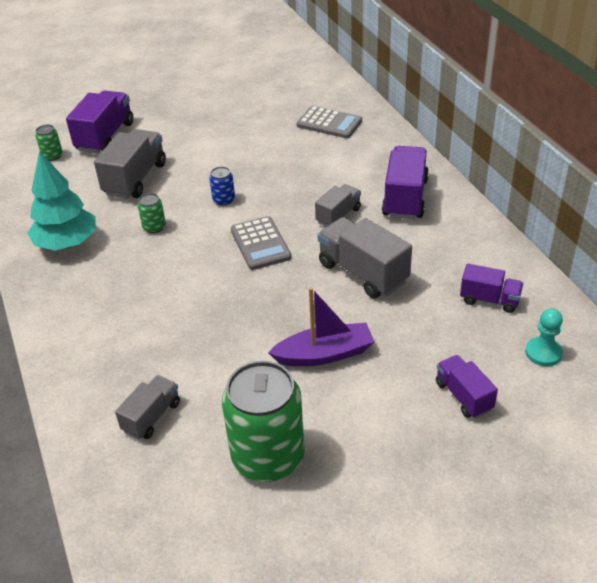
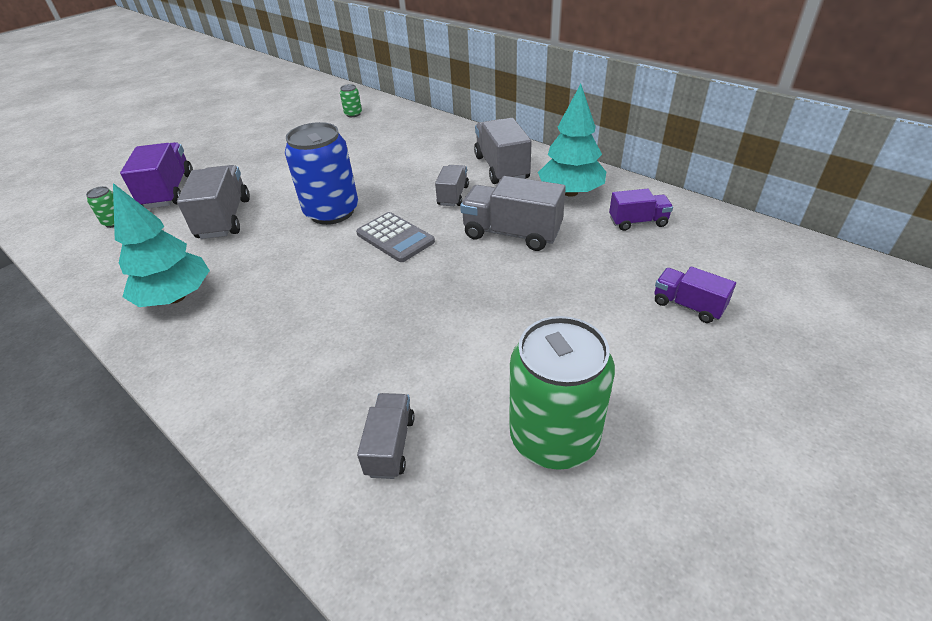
camera: 25 degrees left, 0 degrees up
green can [138,193,166,233] -> green can moved to [340,84,362,117]
blue can [209,166,235,206] -> blue can [285,122,358,225], size x2.34
purple boat [268,287,374,366] -> none
grey calculator [297,106,362,138] -> none
purple truck [382,146,429,219] -> grey truck [474,118,532,184]
turquoise pawn [525,309,563,366] -> none
none -> turquoise tree [538,84,606,197]

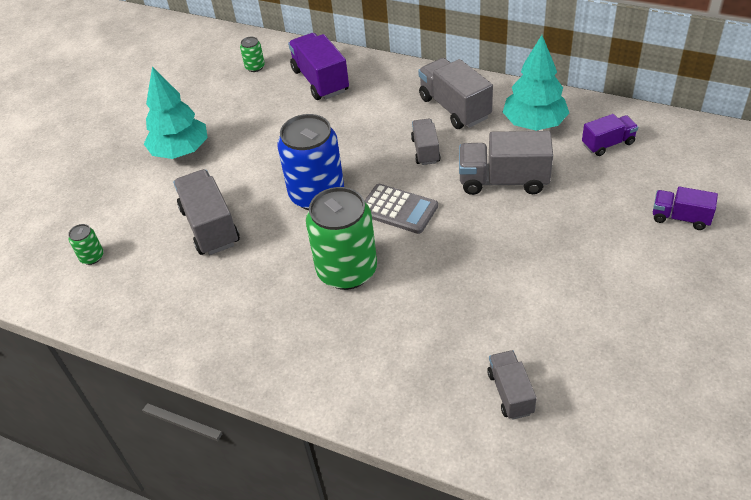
camera: 15 degrees left, 5 degrees up
turquoise tree [113,183,210,307] -> turquoise tree moved to [144,67,208,159]
purple truck [120,142,193,209] -> purple truck moved to [288,33,349,100]
green can [509,316,615,470] -> green can moved to [306,187,377,290]

